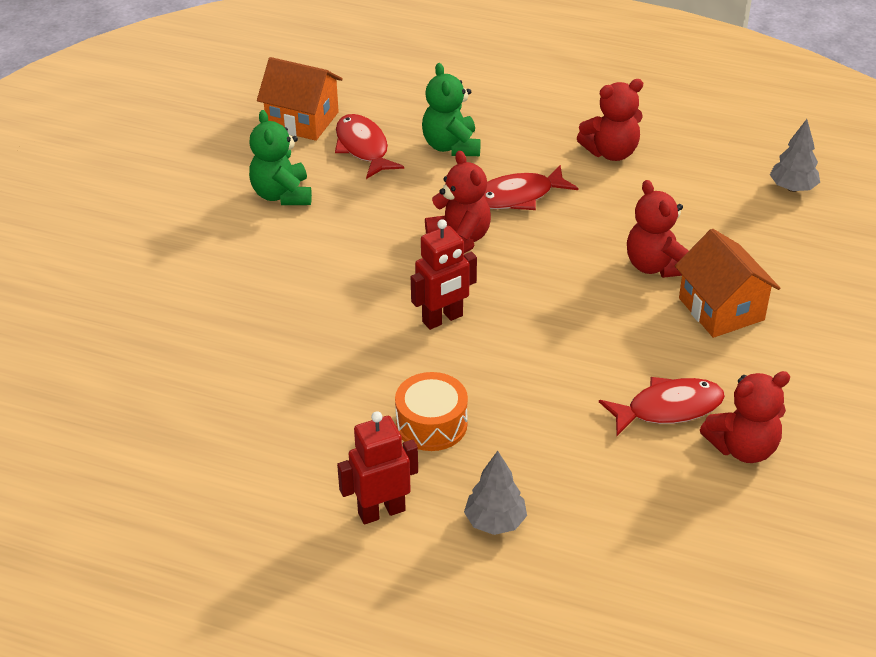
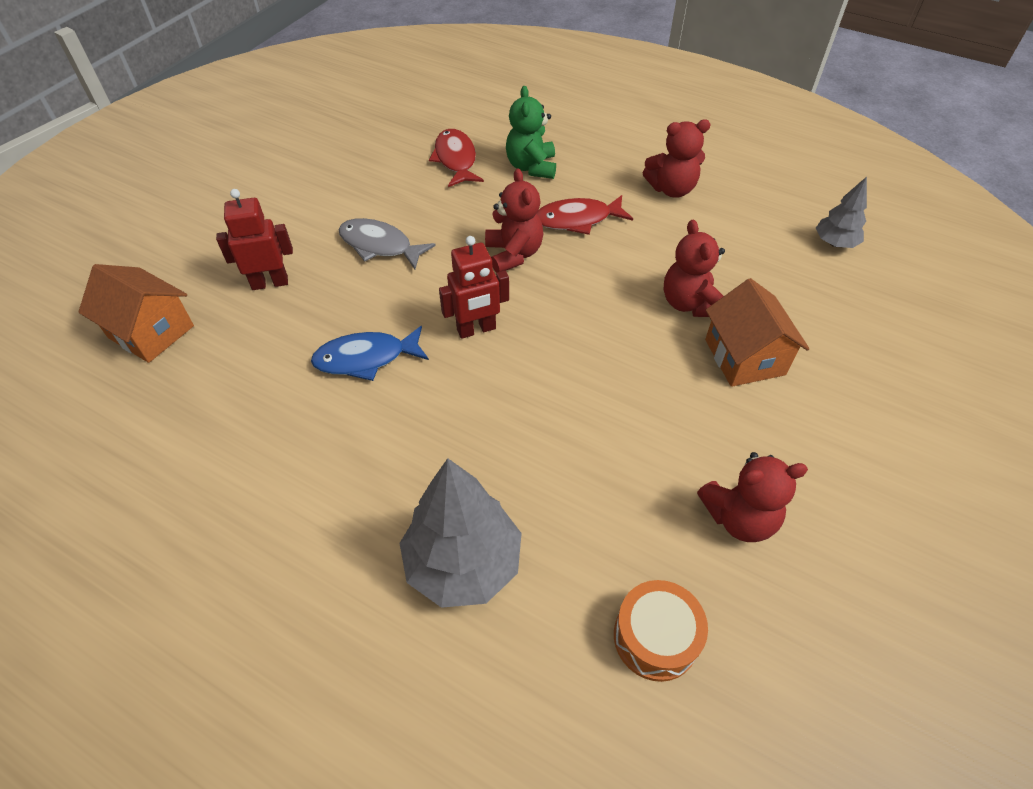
camera: 10 degrees right, 10 degrees up
green teddy bear [249,110,312,205] -> none
orange house [257,57,343,141] -> orange house moved to [78,264,194,363]
red robot [337,411,418,524] -> red robot moved to [216,189,293,290]
orange drum [395,372,468,451] -> orange drum moved to [614,580,708,682]
grey tree [464,451,527,535] -> grey tree [399,458,522,608], size x1.82
red fish [599,377,725,436] -> none
none -> blue fish [311,326,429,381]
none -> grey fish [339,218,436,269]

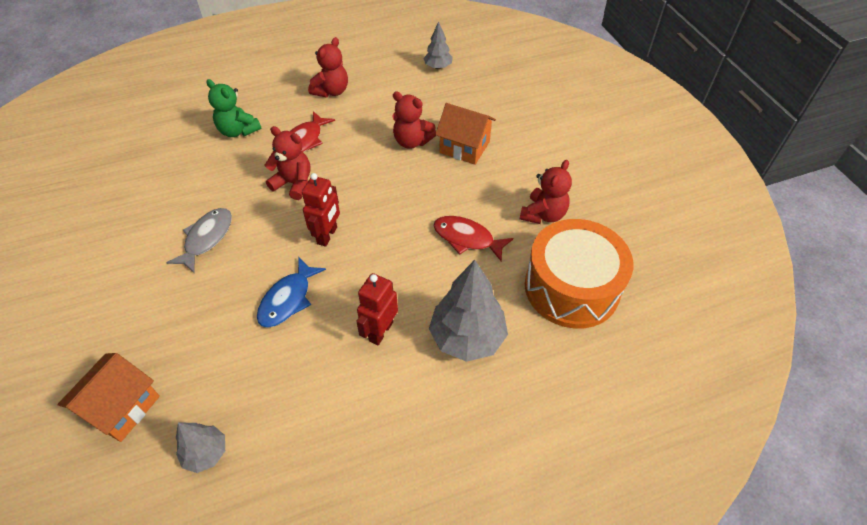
camera: 50 degrees left, 0 degrees up
orange house [78,264,194,363] -> orange house turned 45 degrees counterclockwise [57,353,160,442]
red robot [216,189,293,290] -> red robot moved to [356,273,398,345]
grey fish [339,218,436,269] -> grey fish turned 135 degrees clockwise [166,208,232,273]
red fish [429,129,484,187] -> red fish moved to [433,216,513,262]
orange drum [614,580,708,682] -> orange drum [525,219,633,328], size x1.96
none -> grey tree [176,423,225,473]

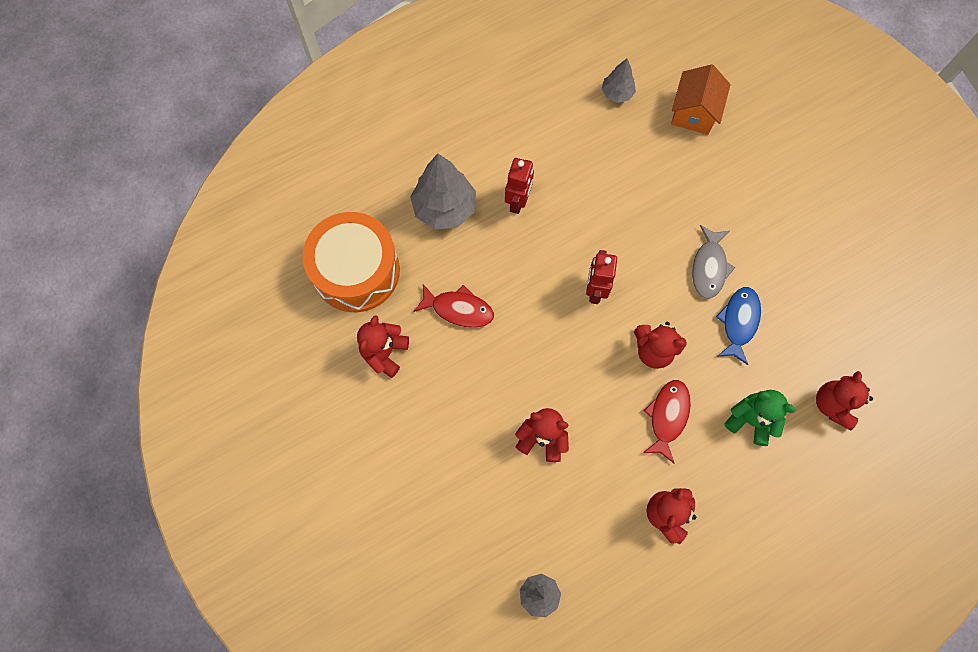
camera: 170 degrees right, 20 degrees up
blue fish [257,258,326,328] -> blue fish moved to [716,287,761,365]
orange house [435,103,496,165] -> none
none -> red teddy bear [816,371,873,430]

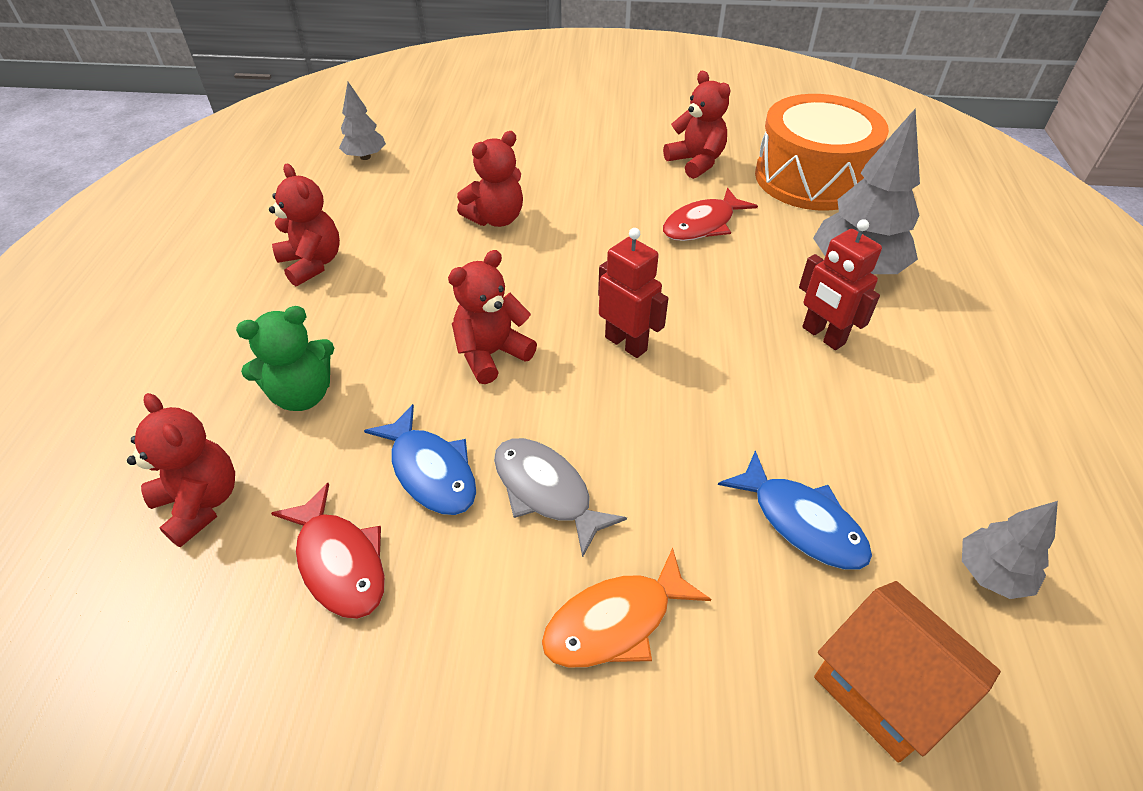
camera: 125 degrees right, 25 degrees down
red fish [643,380,691,463] -> red fish moved to [271,483,385,619]
none -> orange fish [542,548,711,668]
none -> blue fish [718,451,872,570]

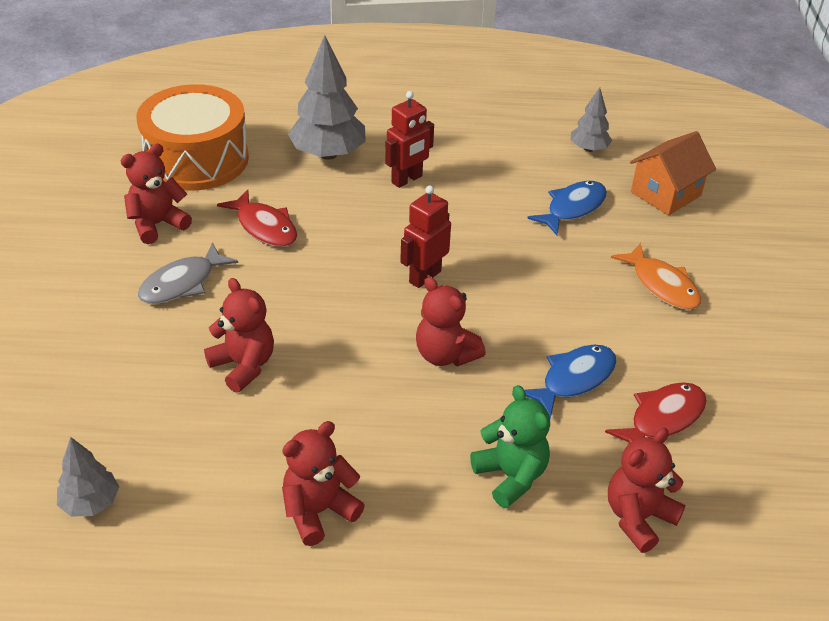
camera: 95 degrees left, 5 degrees down
grey fish [494,438,627,558] -> grey fish moved to [138,242,238,304]

